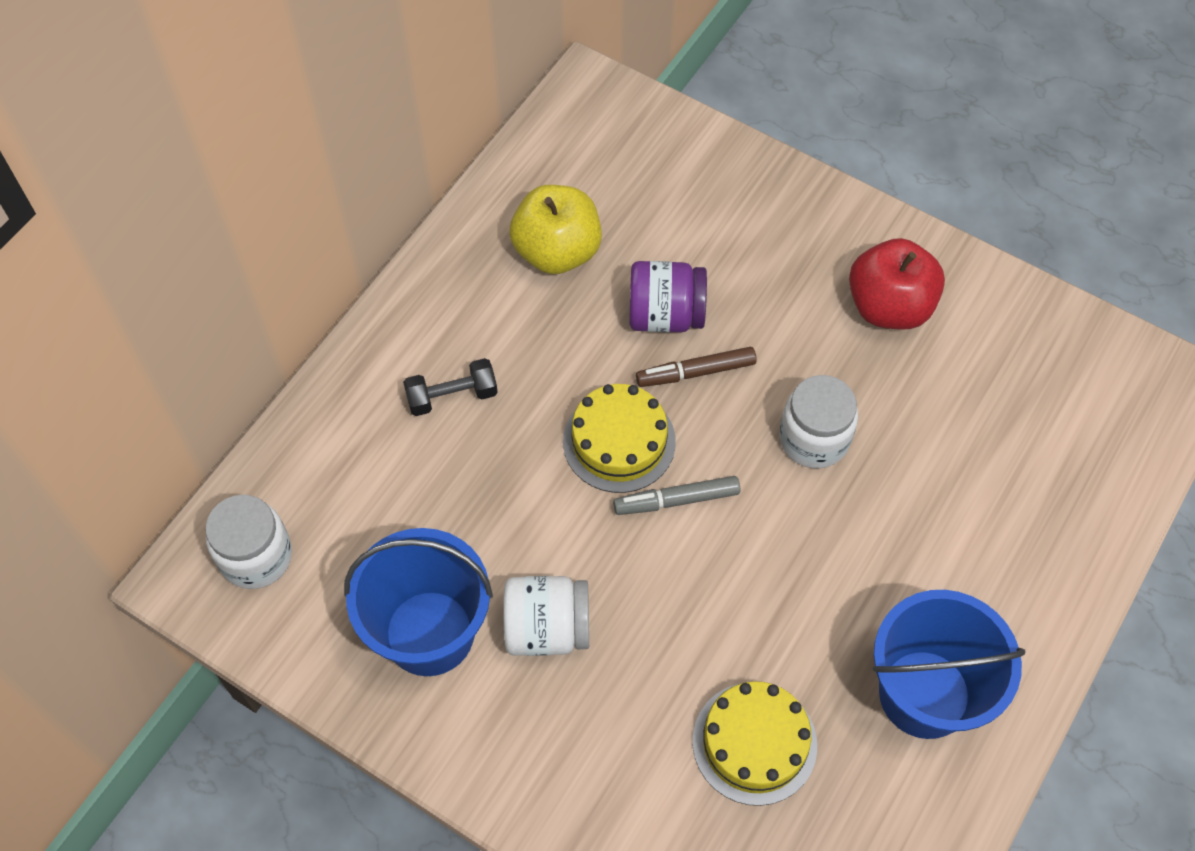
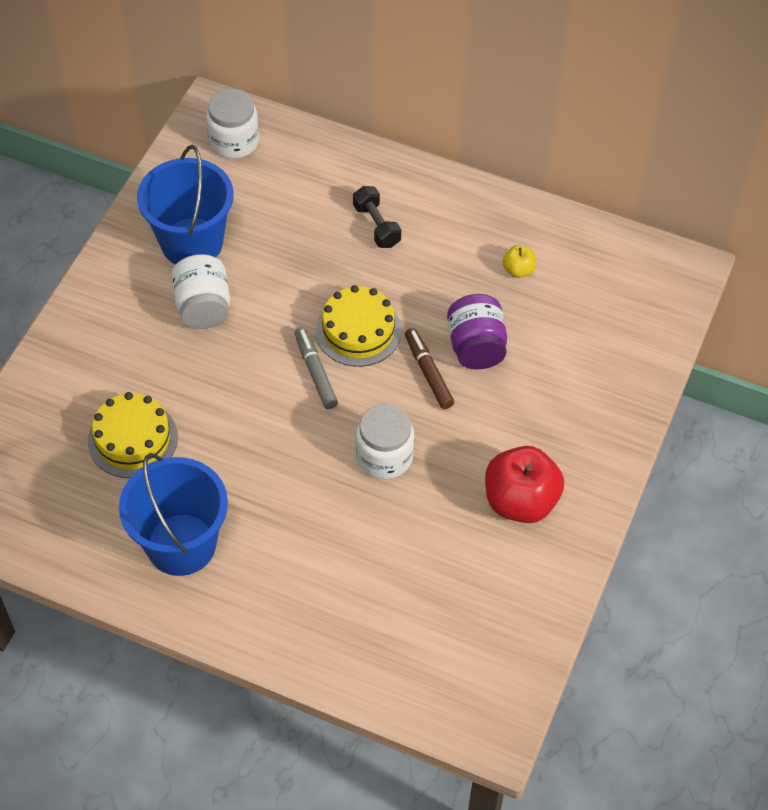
camera: 80 degrees right, 5 degrees down
yellow apple [510,185,602,274] -> yellow apple [503,245,536,278], size x0.47

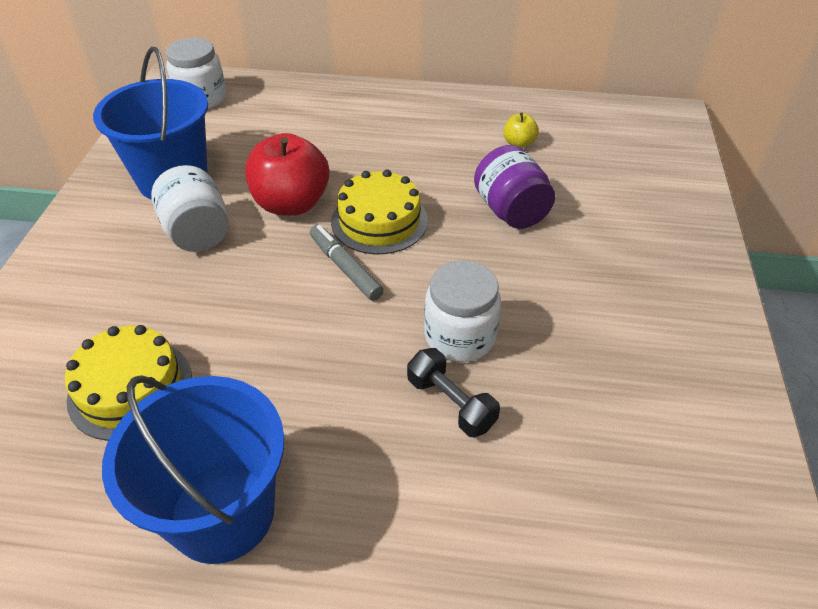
camera: 15 degrees left, 10 degrees down
black dumbbell [353,186,401,248] -> black dumbbell moved to [407,348,500,437]
brown marker [405,328,454,409] -> none
red apple [485,446,564,523] -> red apple moved to [245,133,329,216]

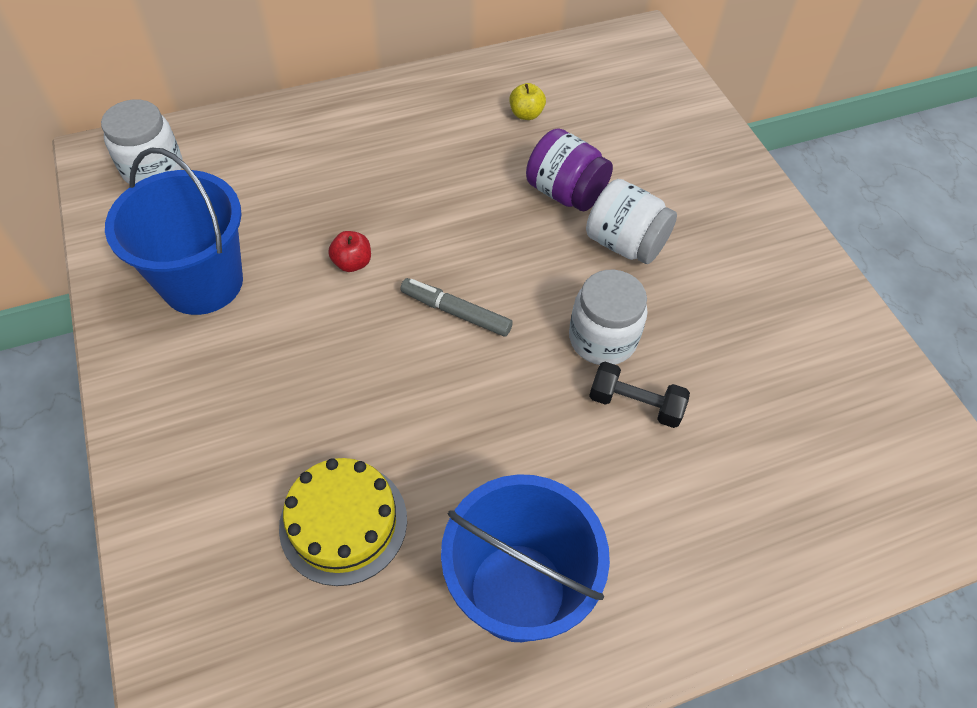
camera: 30 degrees left, 10 degrees up
white jar [151,165,228,252] -> white jar moved to [586,179,677,264]
red apple [245,133,329,216] -> red apple [328,231,371,272], size x0.47
yellow cake [331,169,428,254] -> none

